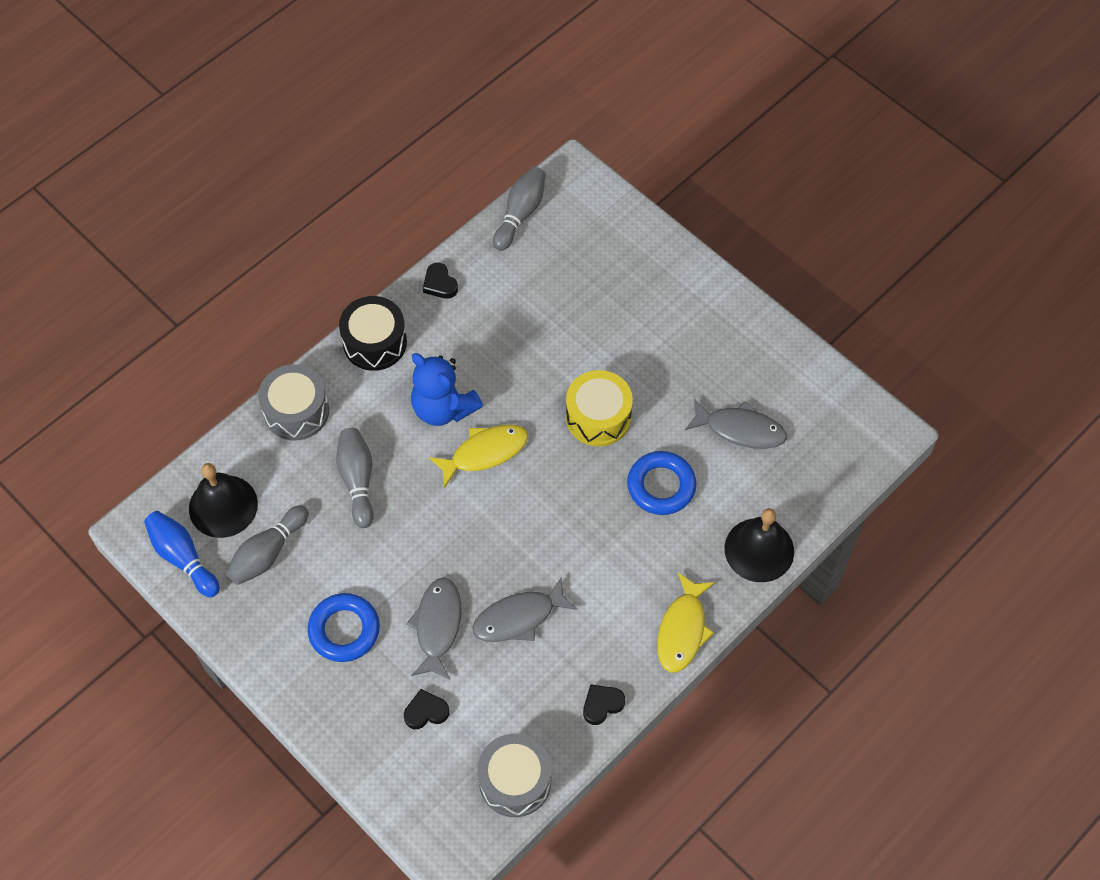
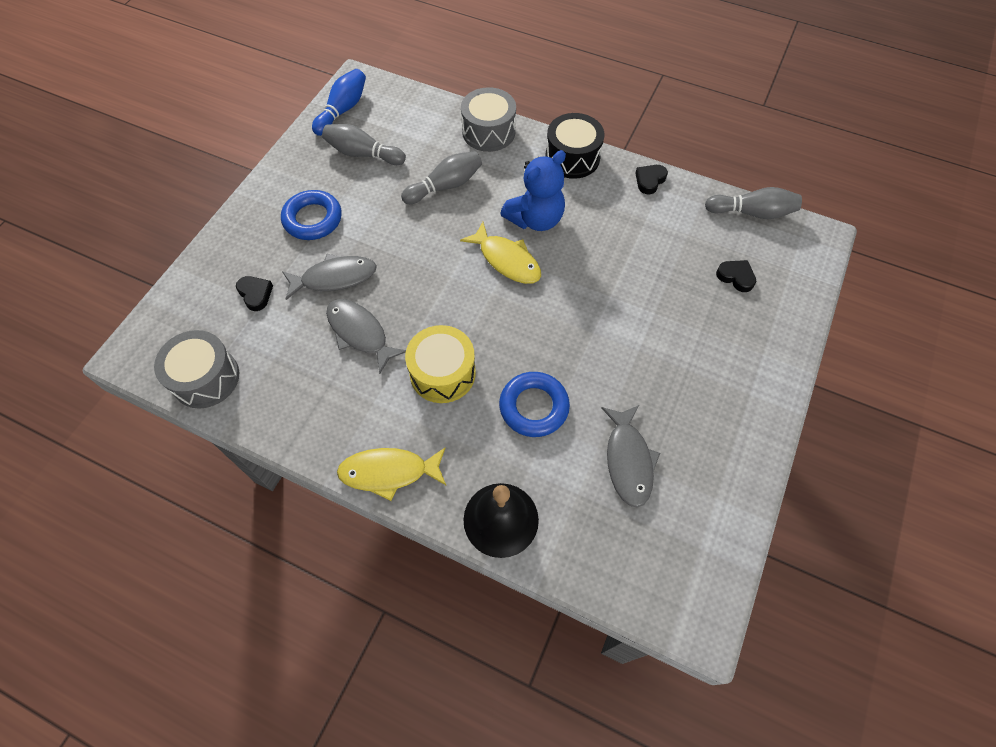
camera: 70 degrees right, 0 degrees up
black bell [189,463,258,538] -> none
blue teddy bear [411,353,483,426] -> blue teddy bear turned 150 degrees counterclockwise [500,150,566,231]
yellow drum [566,370,633,446] -> yellow drum moved to [405,325,476,403]
black heart [583,684,625,725] -> black heart moved to [716,260,756,292]

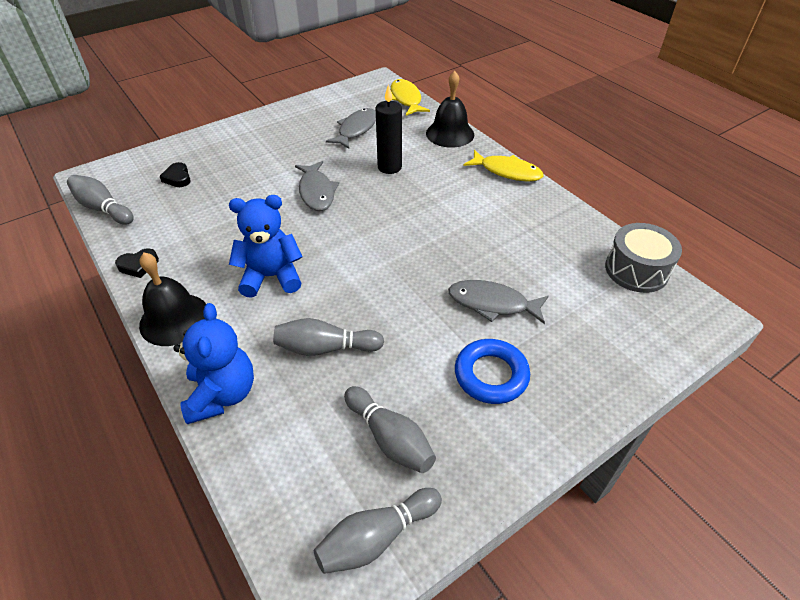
camera: 150 degrees left, 15 degrees down
black heart [236,276,273,311] -> none
blue bowling pin [312,69,366,136] -> grey bowling pin [314,488,442,574]
grey fish [326,299,406,374] -> grey fish moved to [295,161,339,211]
yellow drum [405,325,476,403] -> none
yellow fish [460,222,541,284] -> yellow fish moved to [391,79,430,116]
grey drum [461,87,516,152] -> blue teddy bear [173,303,254,424]
blue ring [499,372,570,437] -> black candle [376,84,402,174]
black drum [545,113,605,179] -> black bell [139,252,206,346]

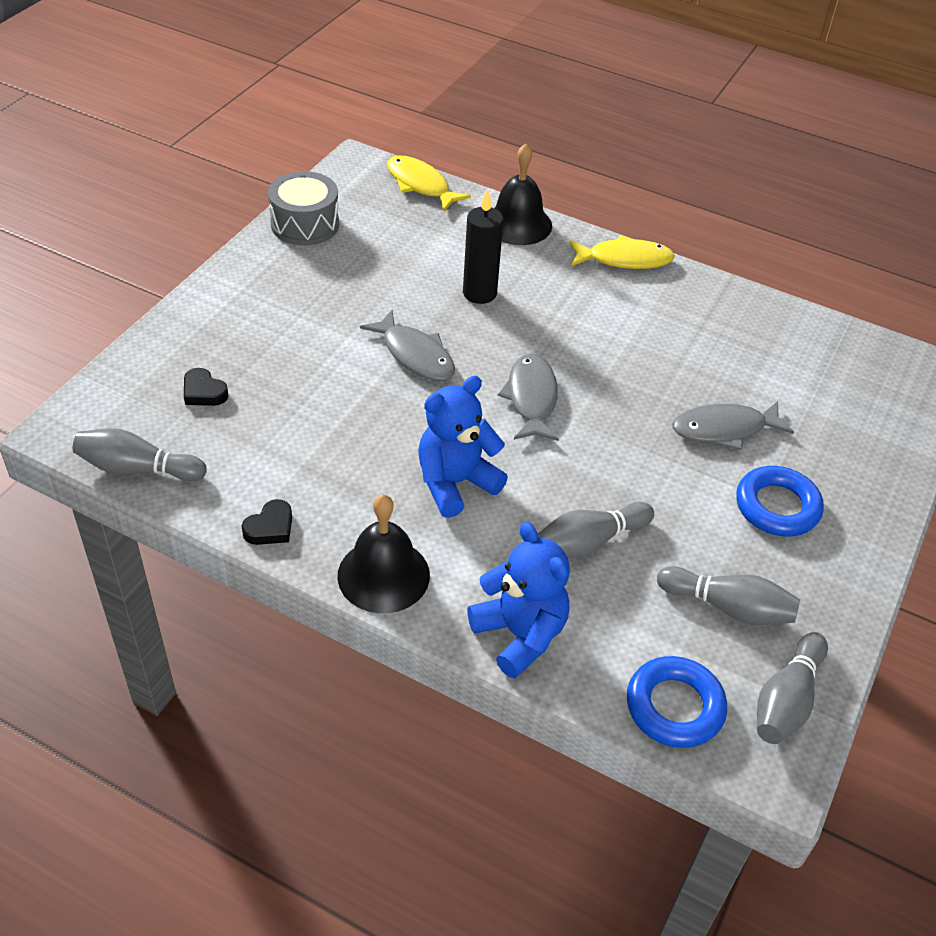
camera: 30 degrees left, 0 degrees up
grey fish [326,108,376,149] -> grey fish moved to [498,354,559,441]
grey drum [605,223,682,293] -> grey drum moved to [268,171,339,246]
none -> blue ring [627,656,727,748]

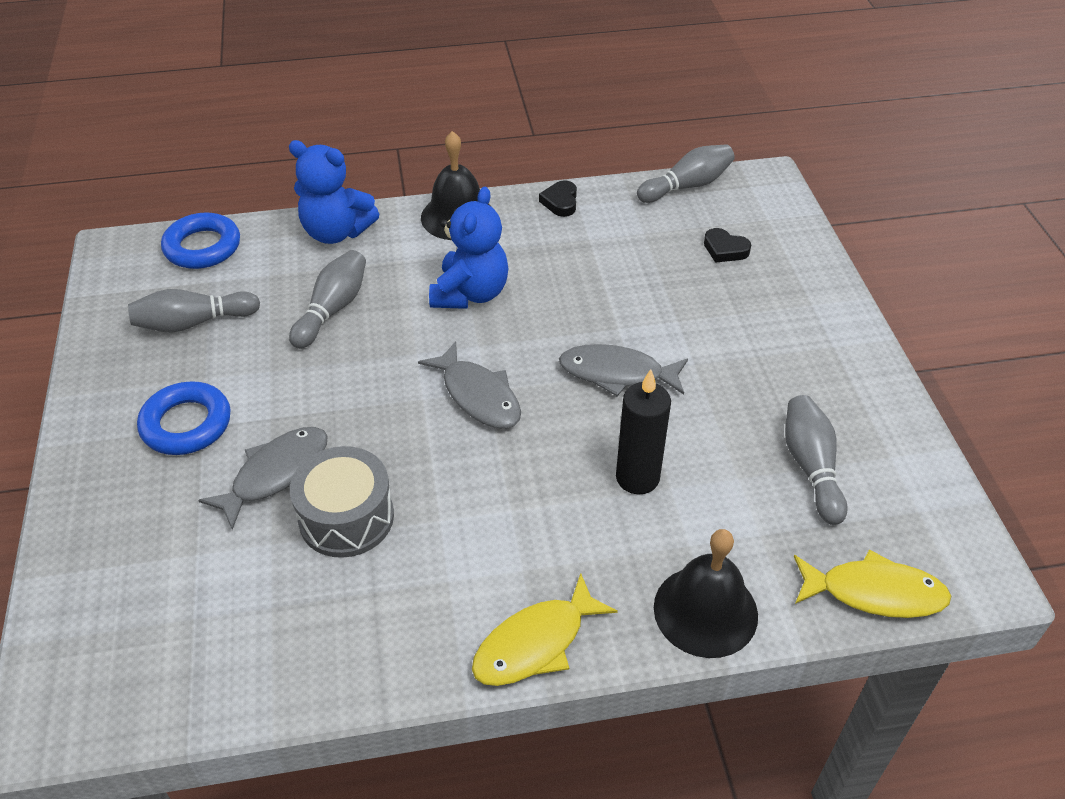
camera: 145 degrees right, 0 degrees up
black heart [184,368,229,406] -> black heart turned 150 degrees counterclockwise [704,228,751,263]
grey drum [268,171,339,246] -> grey drum moved to [290,446,394,558]
grey bowling pin [757,632,828,744] -> grey bowling pin moved to [785,395,848,525]

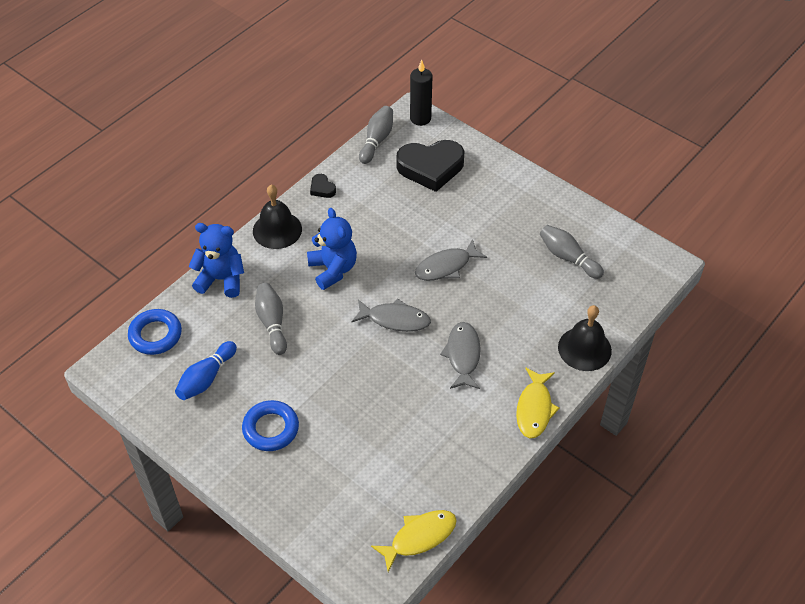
camera: 40 degrees left, 5 degrees up
grey bowling pin [128,289,260,333] -> blue bowling pin [175,341,237,400]
grey fish [199,427,328,530] -> grey fish moved to [440,322,481,389]
blue teddy bear [289,140,379,244] -> blue teddy bear turned 150 degrees counterclockwise [189,223,244,298]
grey drum [290,446,394,558] -> none
black candle [616,369,671,494] -> black candle moved to [410,60,432,126]
black heart [704,228,751,263] -> black heart [396,140,464,192], size x2.31
yellow fish [794,549,951,618] -> yellow fish moved to [371,510,457,572]

